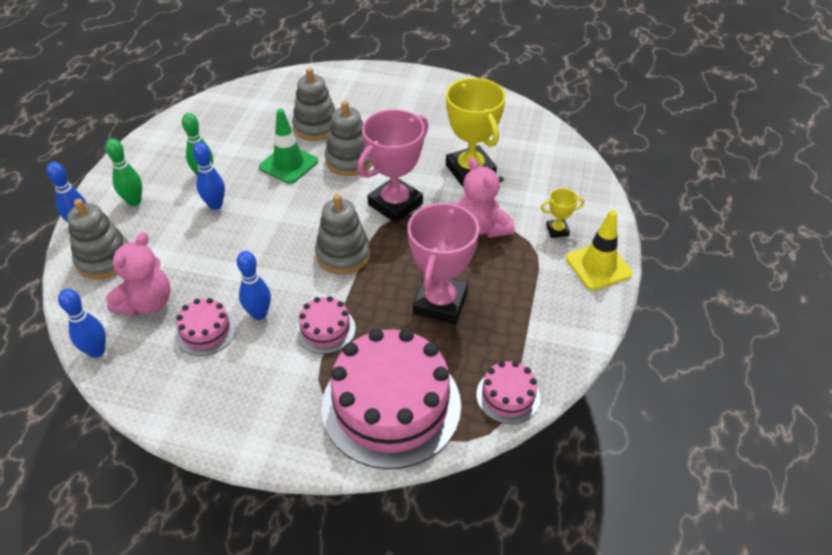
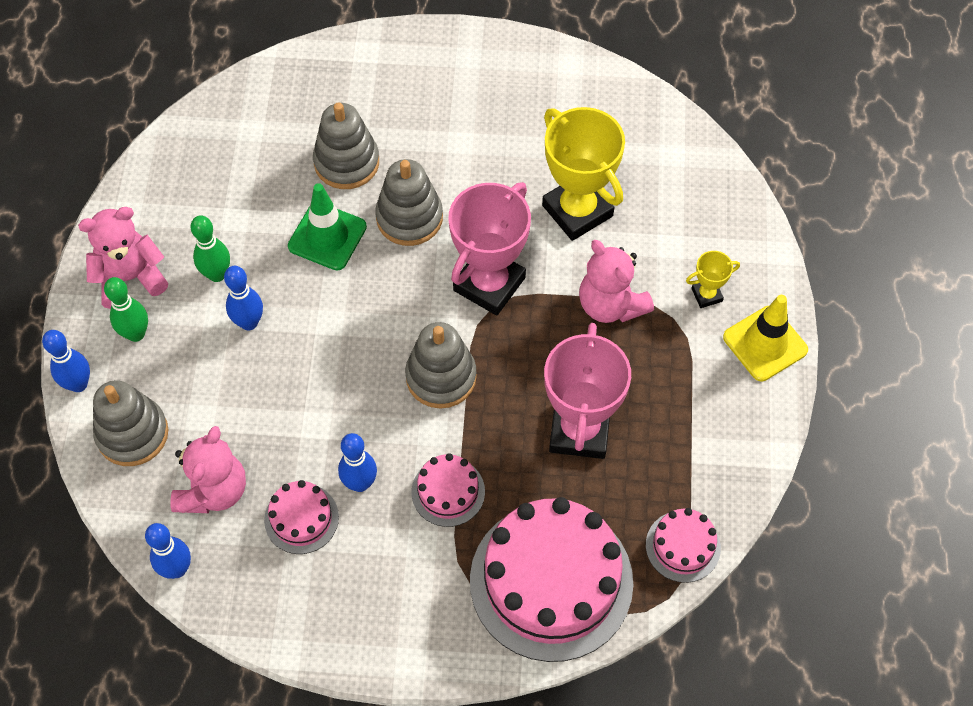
camera: 10 degrees left, 15 degrees up
none -> pink teddy bear [78,207,168,309]

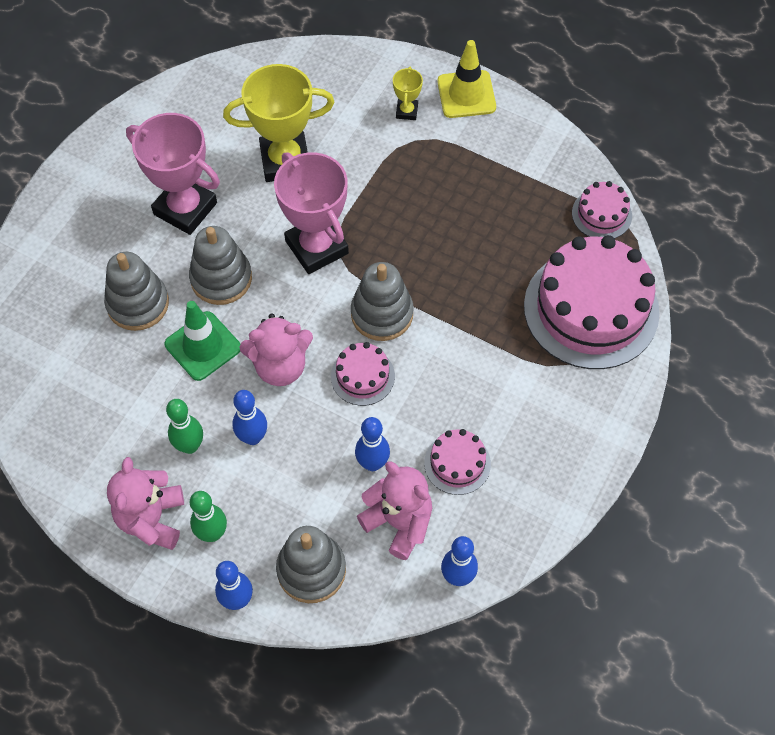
camera: 65 degrees left, 0 degrees up
blue bowling pin [338,433,377,492] -> blue bowling pin moved to [355,417,390,471]
pink cake [411,453,485,527] -> pink cake moved to [331,342,395,406]
pink trophy [544,323,631,459] -> pink trophy moved to [126,113,220,235]
pink teddy bear [579,240,654,323] -> pink teddy bear moved to [239,313,313,386]

